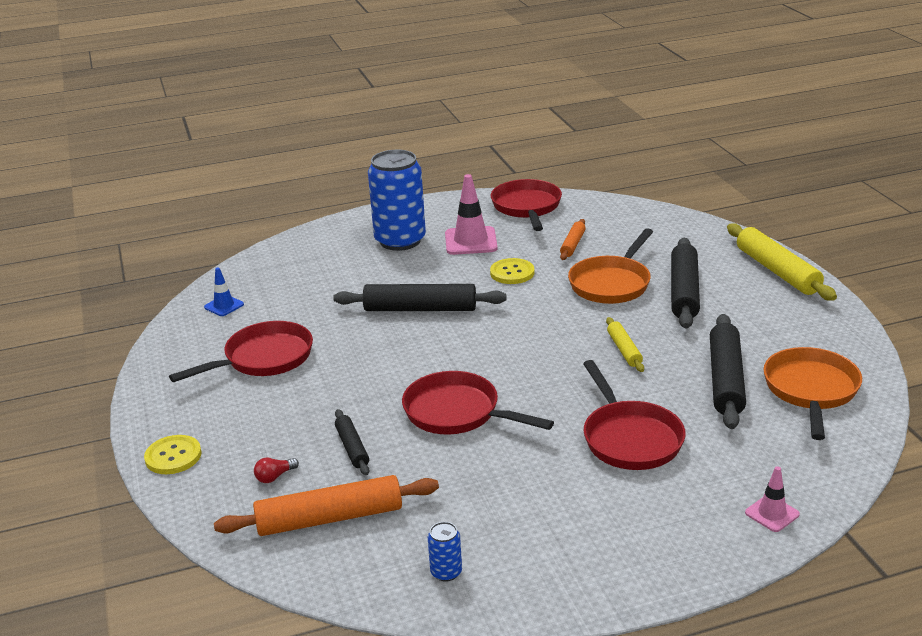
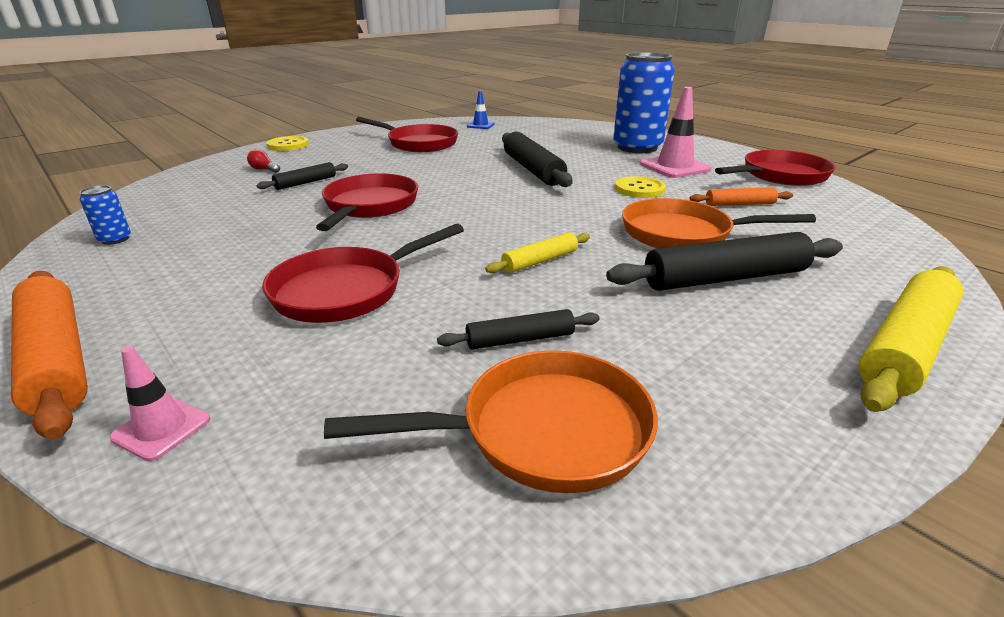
camera: 65 degrees right, 0 degrees up
orange rolling pin [214,475,439,536] -> orange rolling pin moved to [11,271,88,440]
black rolling pin [710,314,746,429] -> black rolling pin [437,309,600,349], size x0.54

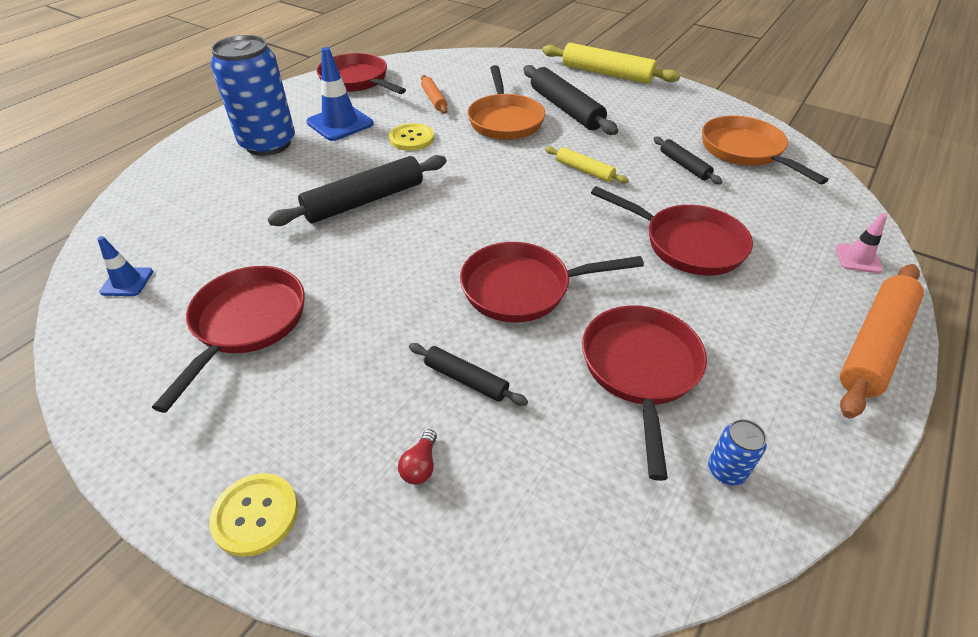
camera: 105 degrees left, 15 degrees up
pink traffic cone [640,87,711,178] -> blue traffic cone [307,47,373,141]
none -> red pan [582,305,707,481]

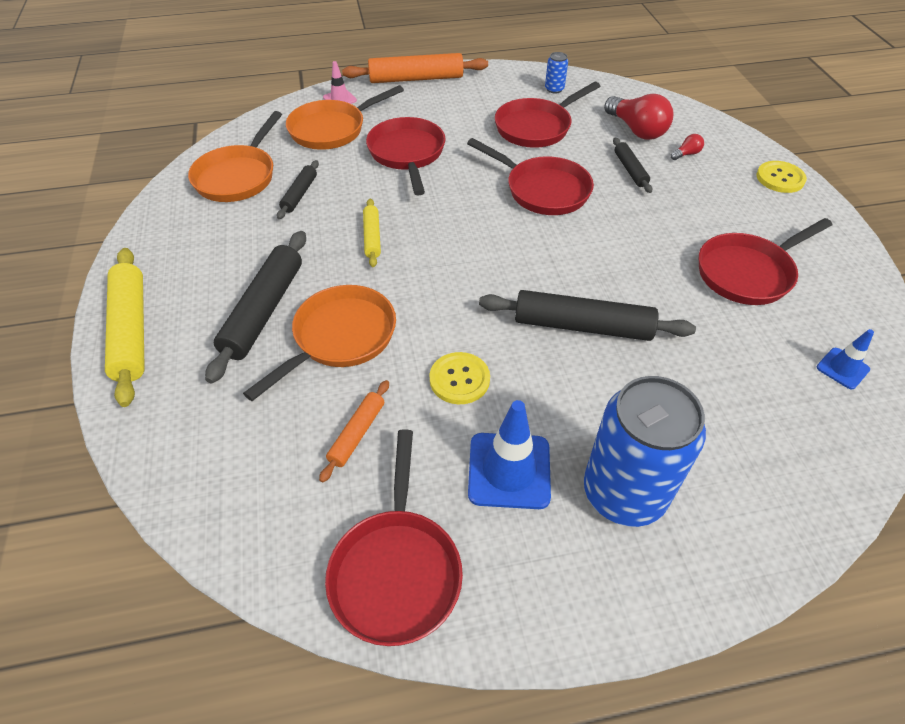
camera: 135 degrees left, 5 degrees up
none -> orange pan [286,85,404,150]
none -> red light bulb [604,94,673,140]

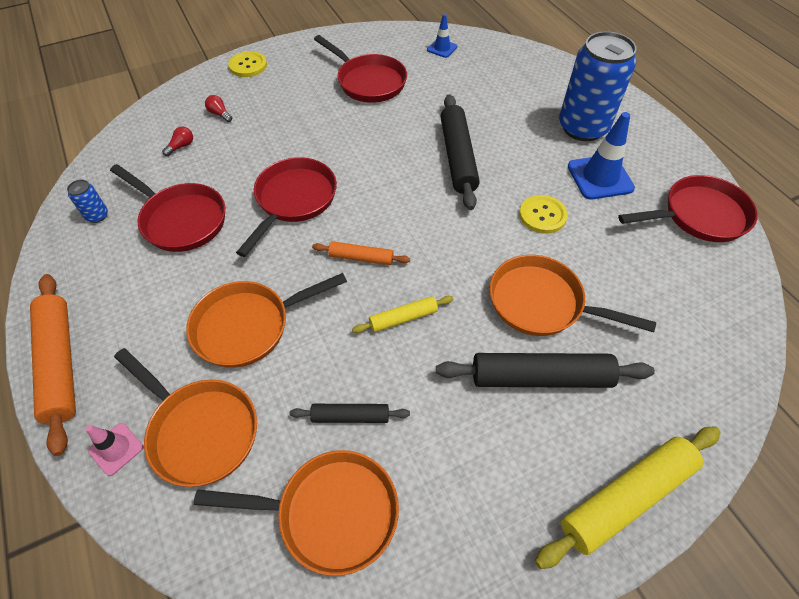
camera: 105 degrees left, 5 degrees up
orange rolling pin [319,380,389,483] -> orange rolling pin moved to [312,241,410,265]
red pan [366,117,445,195] -> orange pan [186,273,347,368]
red light bulb [604,94,673,140] -> red light bulb [162,126,193,156], size x0.45
black rolling pin [613,138,652,193] -> none

